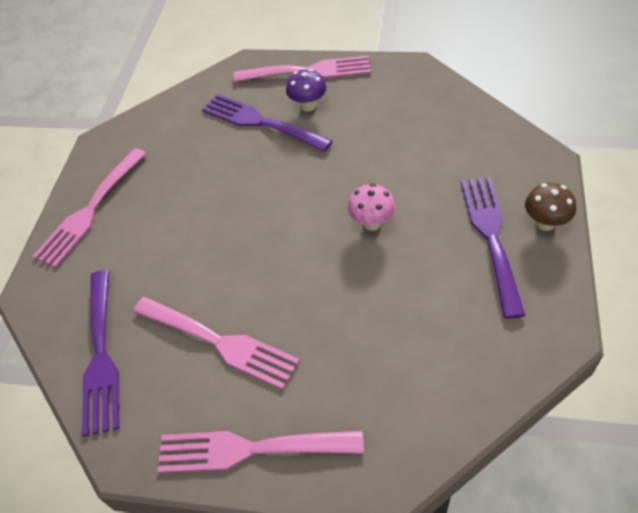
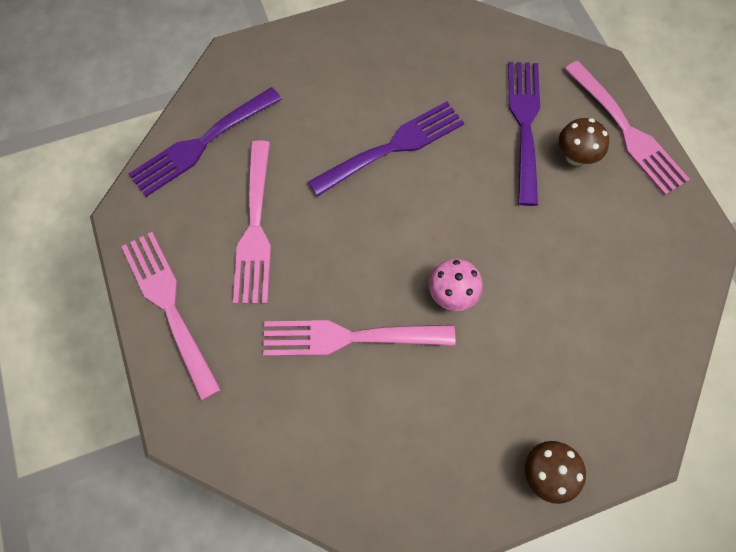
camera: 55 degrees right, 15 degrees up
pink fork [32,148,146,268] -> pink fork moved to [263,320,455,356]
purple mushroom [286,69,327,112] -> brown mushroom [559,118,609,165]
purple fork [461,177,525,319] -> purple fork moved to [308,101,464,197]

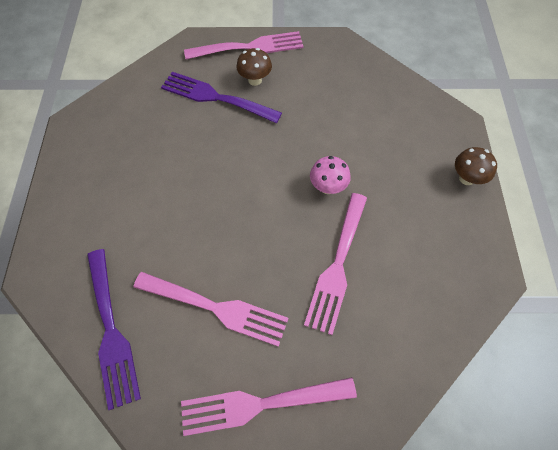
camera: 70 degrees left, 5 degrees down
purple fork [308,101,464,197] -> none

